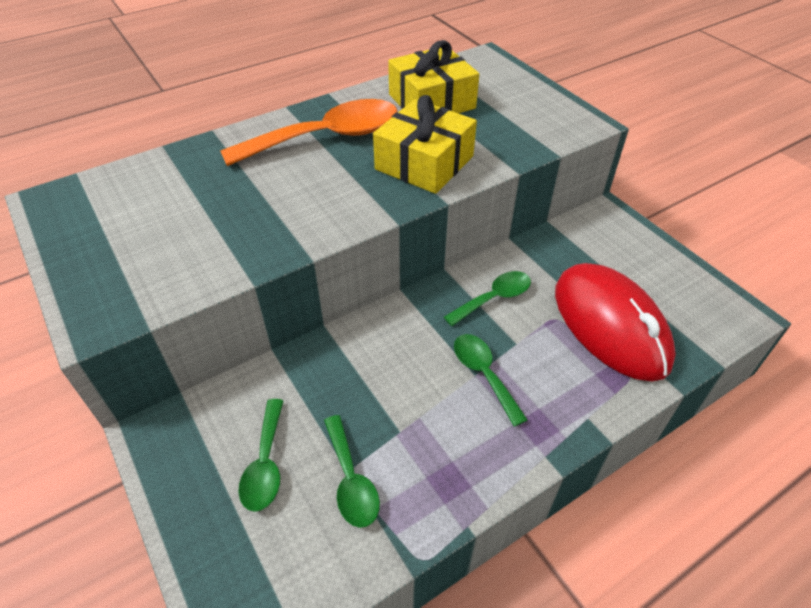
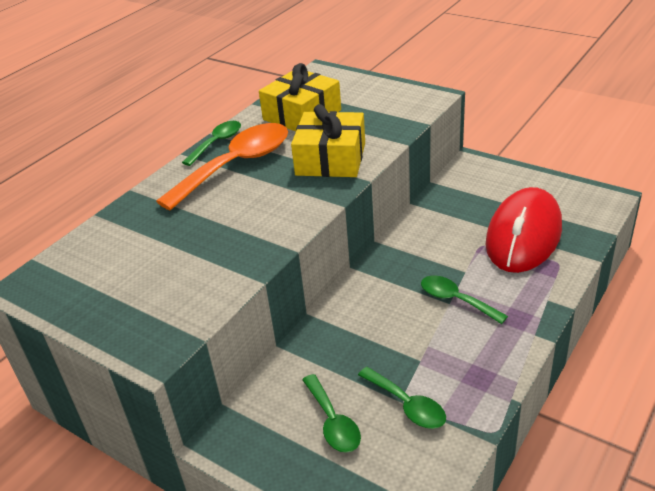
camera: 20 degrees left, 10 degrees down
green spoon [444,271,531,326] -> green spoon moved to [182,121,241,166]
red mouse [555,263,676,381] -> red mouse turned 75 degrees clockwise [486,187,562,273]

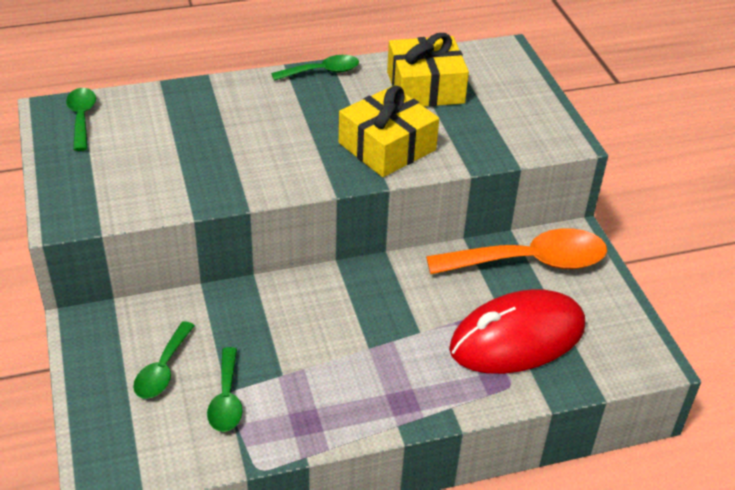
camera: 35 degrees right, 5 degrees up
orange spoon [156,123,288,211] -> orange spoon moved to [426,228,607,275]
green spoon [421,276,508,324] -> green spoon moved to [66,88,96,151]

